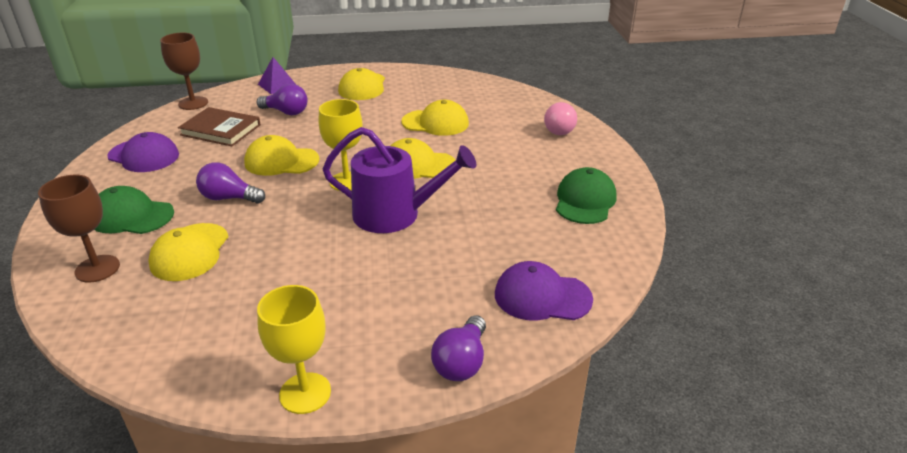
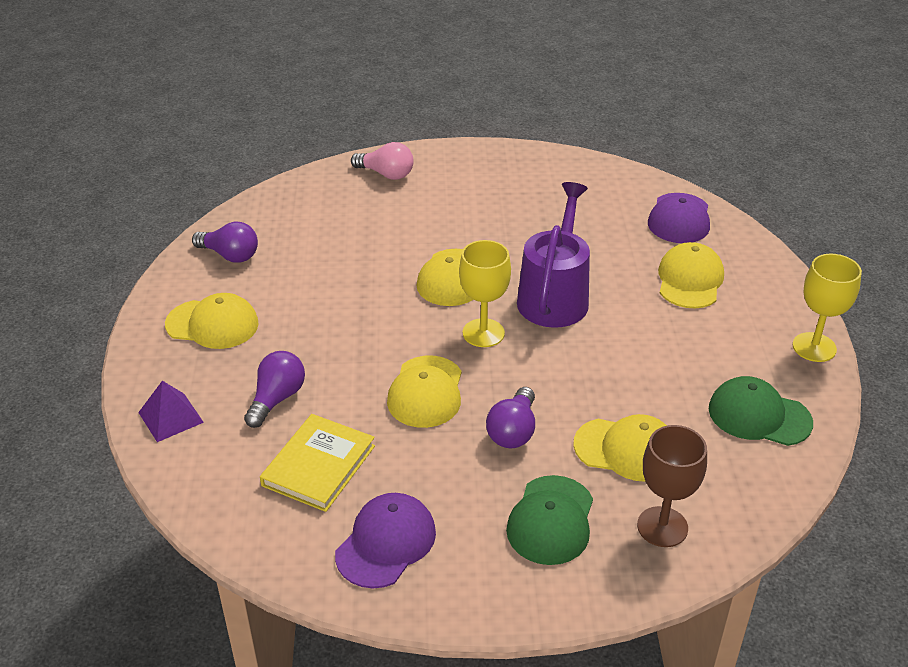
camera: 85 degrees left, 5 degrees up
brown goblet [160,33,208,110] -> none
brown book [178,107,261,146] -> yellow book [260,414,375,512]
yellow cap [401,100,469,136] -> yellow cap moved to [658,242,724,308]
purple light bulb [431,315,486,381] -> purple light bulb moved to [192,222,258,263]
green cap [556,167,616,224] -> green cap moved to [709,376,813,446]

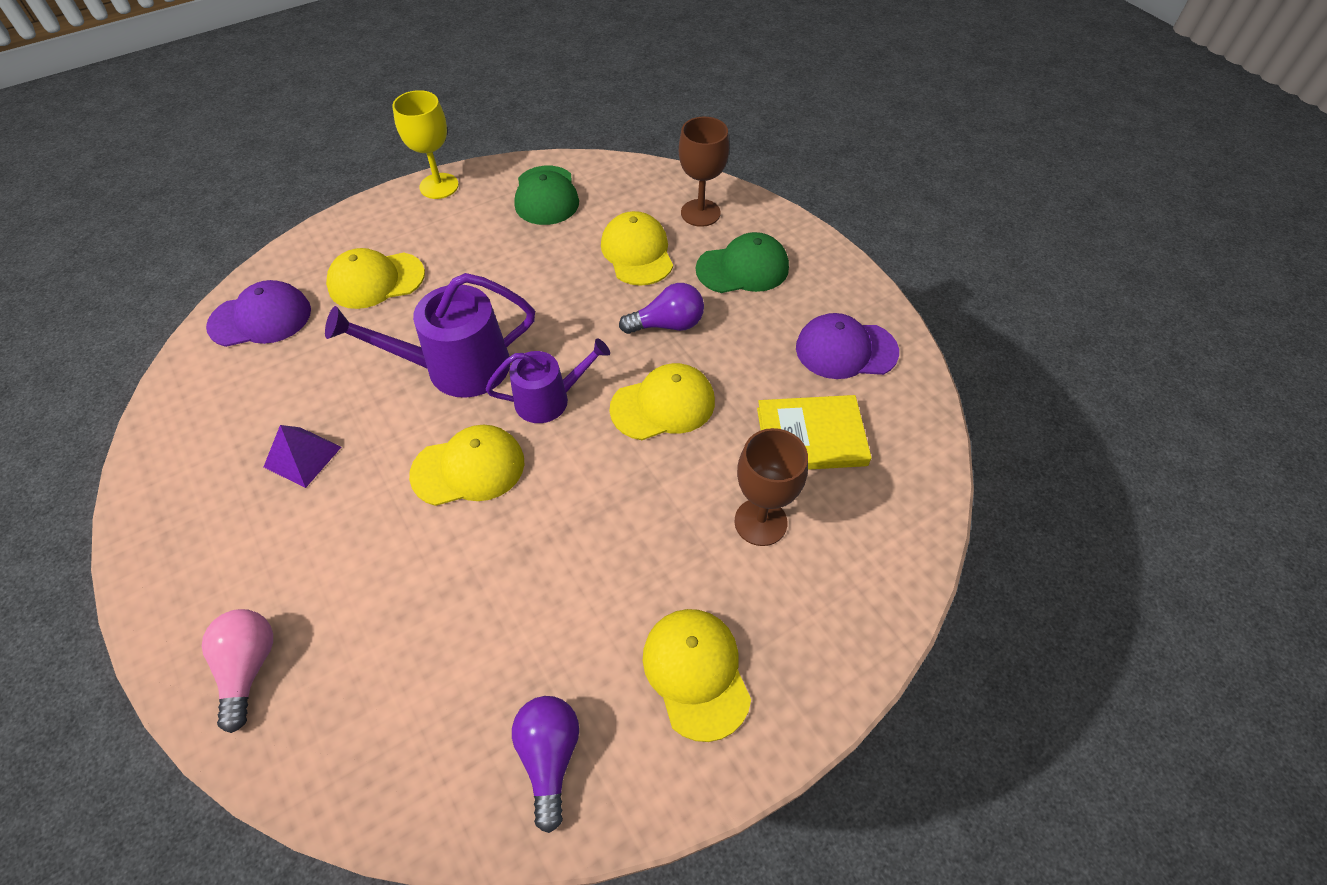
camera: 120 degrees left, 15 degrees up
purple pyramid [138,381,204,442] -> purple pyramid moved to [264,425,341,488]
purple light bulb [244,351,305,428] -> brown goblet [734,428,808,546]
yellow goblet [459,240,511,347] -> purple watering can [486,339,610,423]

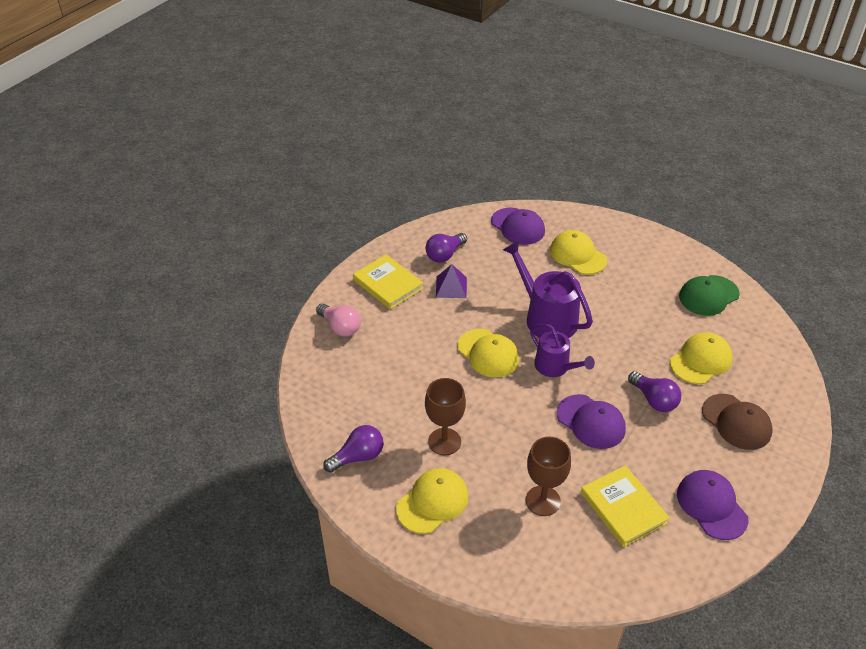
camera: 65 degrees right, 10 degrees down
pink light bulb [202,609,273,733] -> pink light bulb turned 75 degrees clockwise [316,304,361,337]
yellow goblet [392,90,459,199] -> none
yellow cap [610,363,715,440] -> purple cap [557,394,626,449]
brown goblet [679,117,729,227] -> brown goblet moved to [425,378,466,456]
green cap [696,232,789,293] -> brown cap [702,394,772,450]
none -> yellow book [353,254,423,309]
none -> purple light bulb [426,233,467,263]

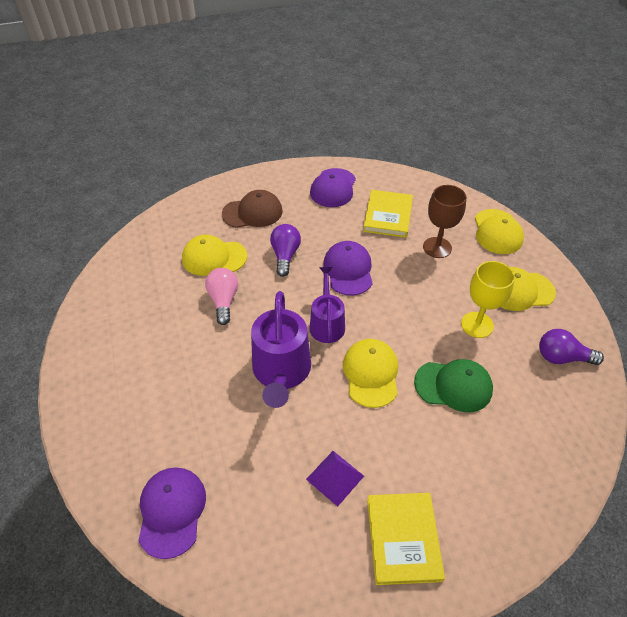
camera: 140 degrees left, 5 degrees up
pink light bulb [316,304,361,337] -> pink light bulb moved to [205,268,238,325]
brown goblet [425,378,466,456] -> yellow goblet [461,261,515,338]
purple light bulb [426,233,467,263] -> none
yellow cap [550,230,607,275] -> yellow cap moved to [475,209,524,254]
green cap [679,275,740,316] -> green cap moved to [414,359,493,412]
brown cap [702,394,772,450] -> brown cap turned 75 degrees clockwise [222,190,283,228]

